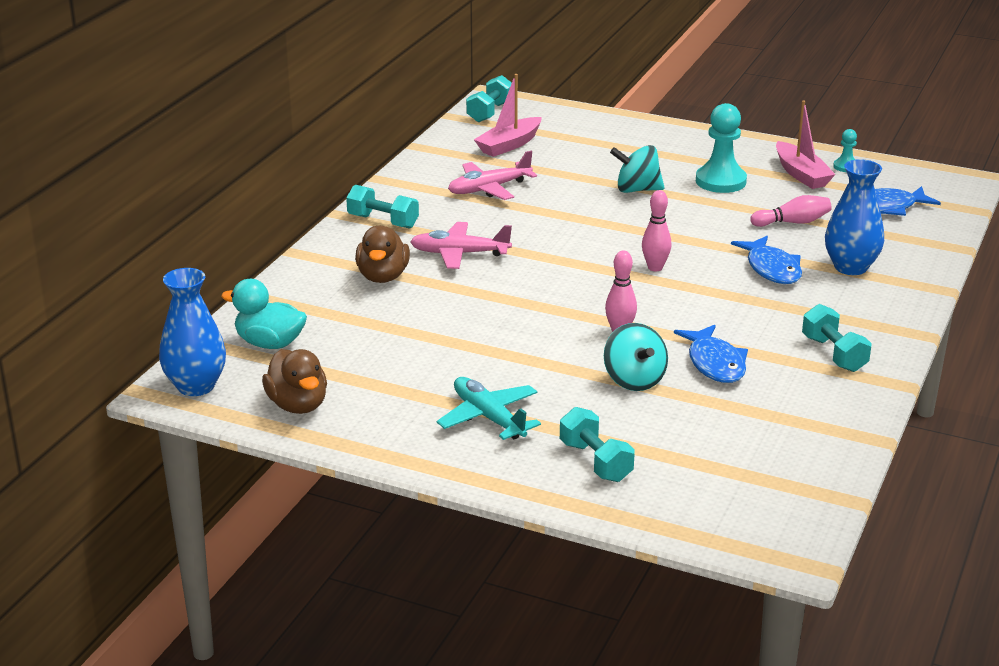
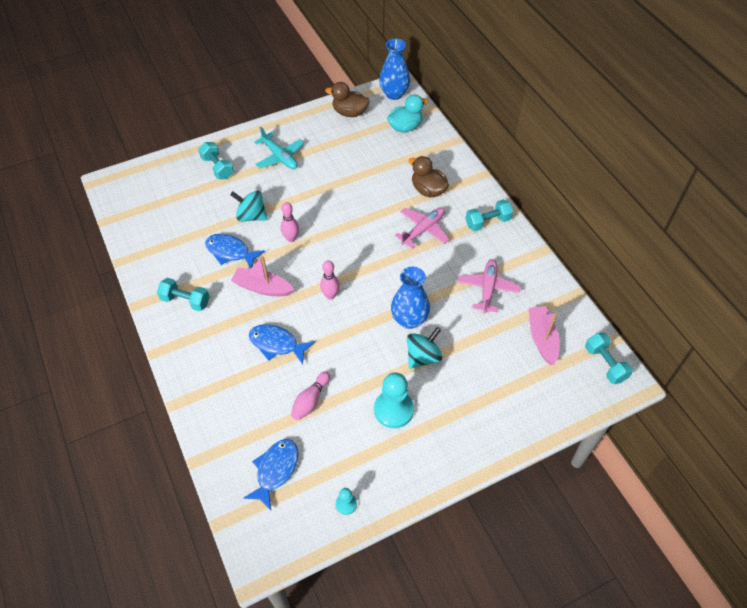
camera: 130 degrees right, 25 degrees up
turquoise plane [437,377,541,440] -> turquoise plane turned 45 degrees clockwise [254,127,304,169]
turquoise dumbbell [560,407,635,482] -> turquoise dumbbell turned 45 degrees clockwise [198,142,234,179]
pink boat [776,100,836,189] -> pink boat moved to [231,256,294,296]
blue vase [825,159,884,275] -> blue vase moved to [391,267,430,329]

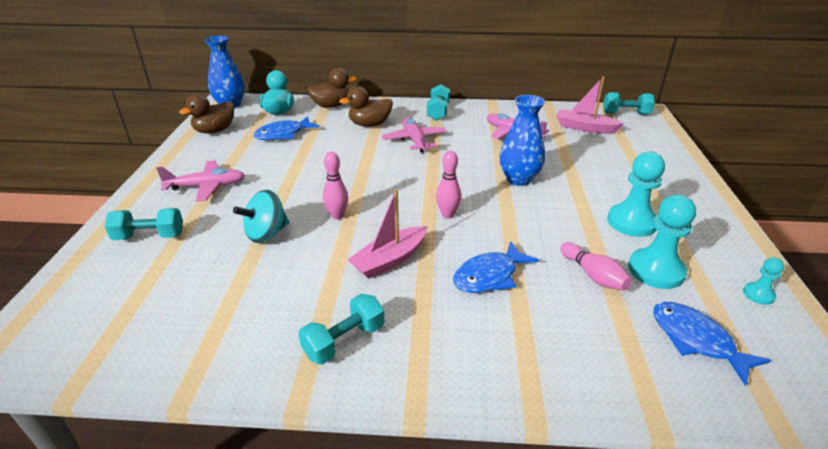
camera: 60 degrees left, 20 degrees down
blue fish [205,234,265,268] -> blue fish moved to [253,116,320,140]
turquoise plane [254,127,304,169] -> pink plane [156,161,245,201]
turquoise spinning top [407,327,442,369] -> none
none -> brown duck [306,68,357,108]
none -> turquoise pawn [628,195,696,289]

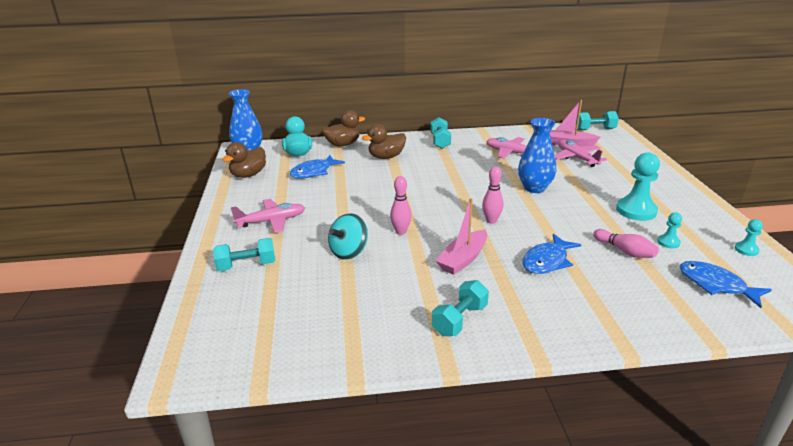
camera: 10 degrees left, 5 degrees down
pink plane [381,117,447,153] -> pink plane moved to [555,140,607,167]
turquoise pawn [628,195,696,289] -> turquoise pawn [657,212,682,248], size x0.50

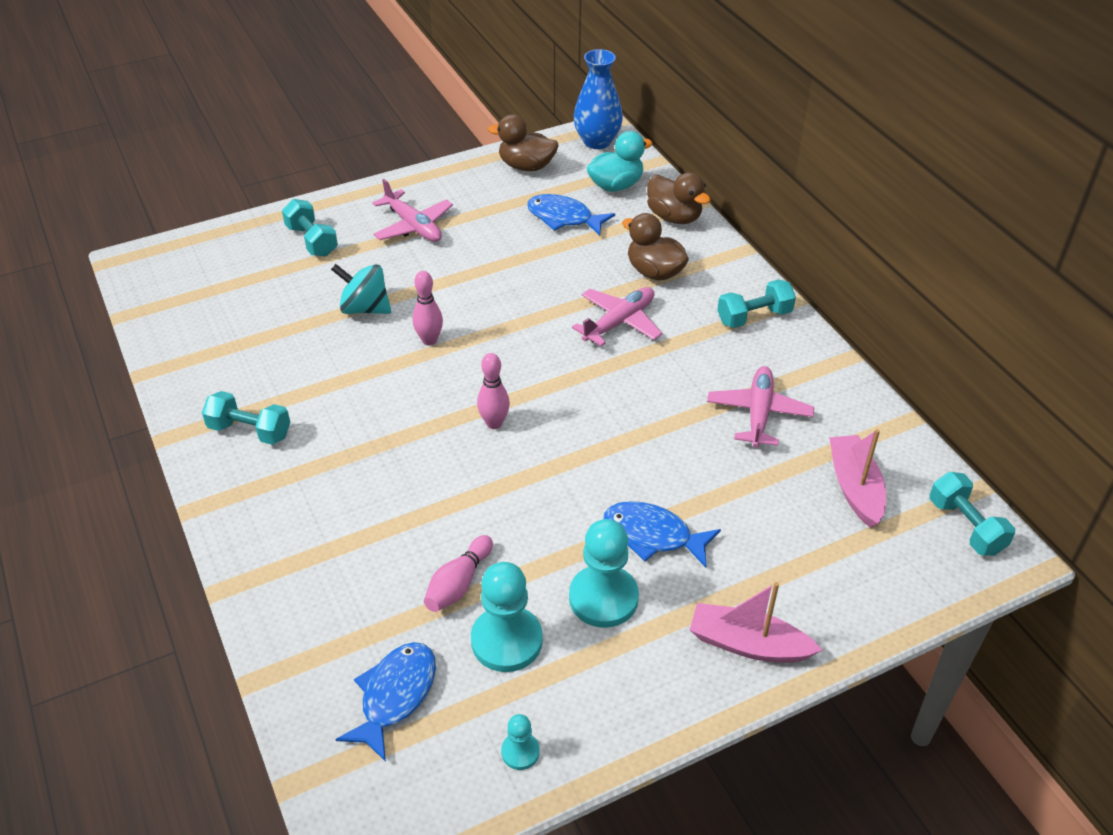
camera: 70 degrees right, 15 degrees up
pink boat [436,198,487,275] -> pink boat moved to [690,582,822,662]
blue vase [518,118,556,193] -> none
blue fish [523,234,581,274] -> blue fish moved to [603,501,721,568]
pink plane [555,140,607,167] -> pink plane moved to [572,287,662,346]
turquoise pawn [657,212,682,248] -> turquoise pawn [471,562,543,672], size x2.01

